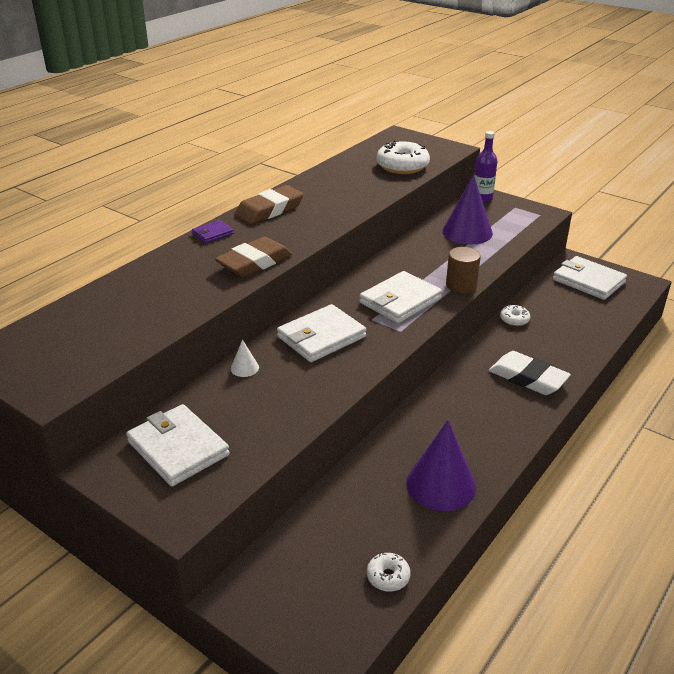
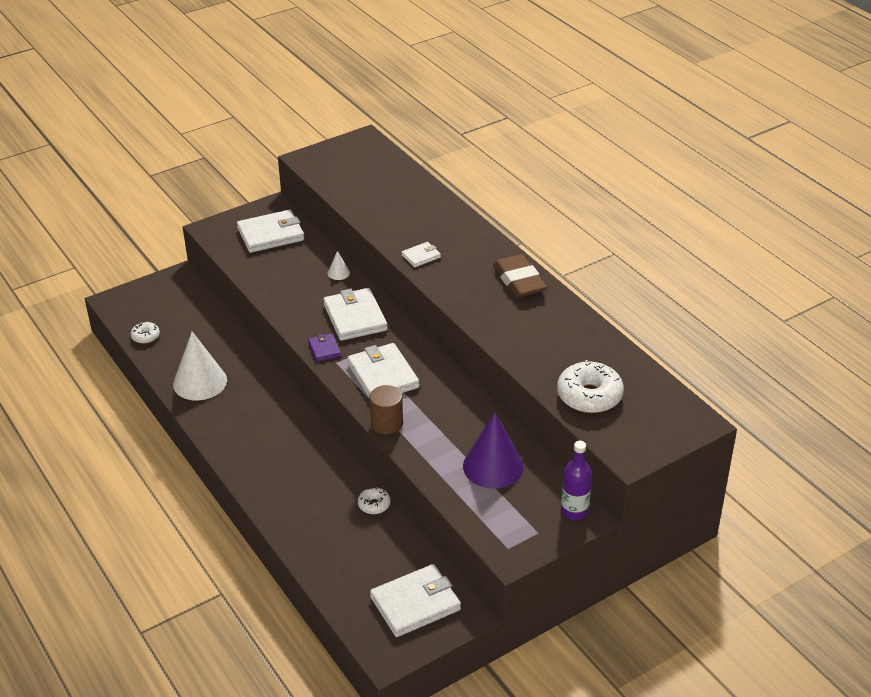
camera: 110 degrees right, 5 degrees up
purple wallet [192,220,234,243] -> purple wallet moved to [308,333,341,362]
brown eraser [215,236,292,277] -> white wallet [402,242,441,267]
purple cone [406,420,476,511] -> white cone [173,332,227,400]
white eraser [489,351,571,395] -> none

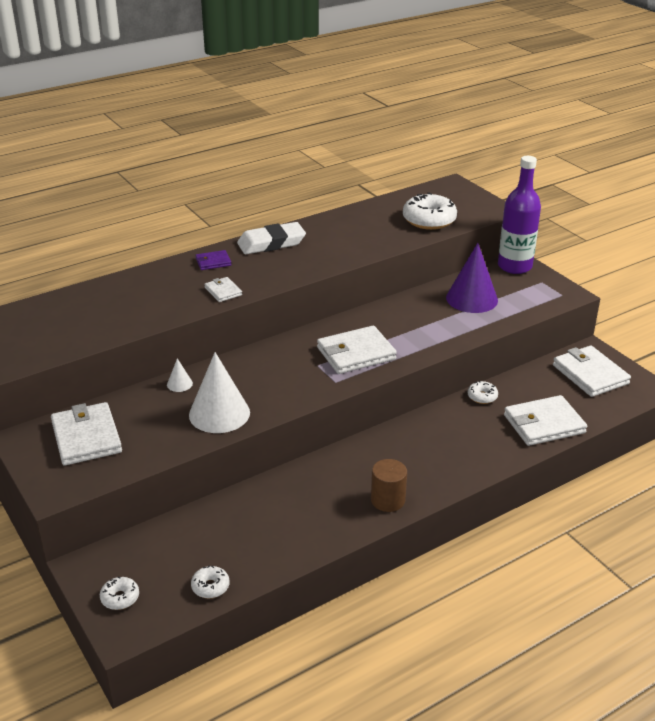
camera: 90 degrees left, 5 degrees down
white cone [173,332,227,400] -> white cone moved to [189,352,250,433]
purple wallet [308,333,341,362] -> purple wallet moved to [195,250,232,270]
white wallet [323,288,387,341] -> white wallet moved to [504,395,587,446]
brown cylinder [370,385,403,434] -> brown cylinder moved to [371,459,407,512]
brown eraser [493,254,547,298] -> white eraser [237,222,306,254]
purple bottle [561,441,592,520] -> purple bottle [498,156,541,274], size x1.59
none -> white donut [100,576,139,610]

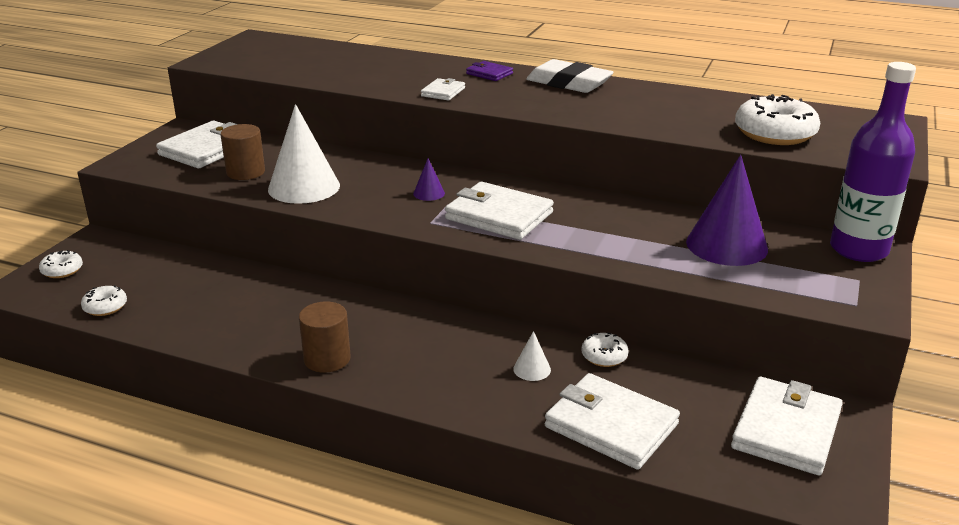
camera: 55 degrees right, 5 degrees down
white cone [167,359,193,392] -> white cone moved to [513,331,551,381]
none -> brown cylinder [220,124,265,180]
none -> purple cone [413,159,445,201]

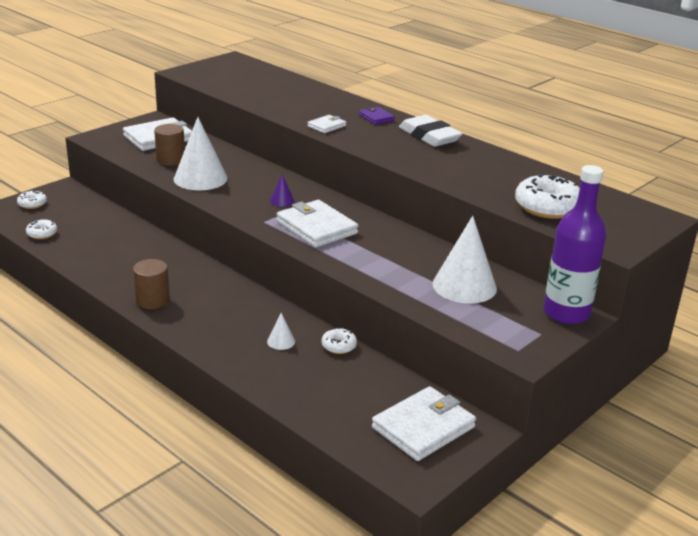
camera: 20 degrees right, 0 degrees up
white wallet [545,373,680,470] -> none
purple cone [686,155,768,266] -> white cone [433,216,497,304]

